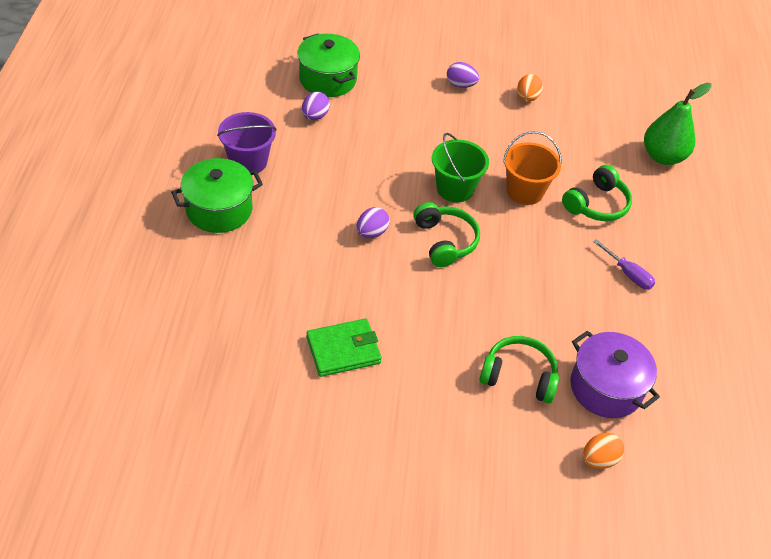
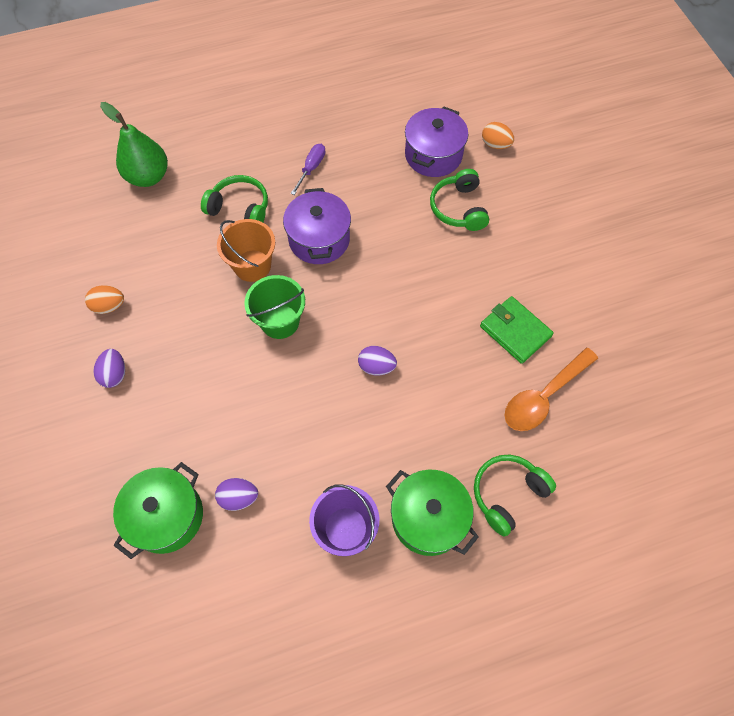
camera: 110 degrees left, 15 degrees up
green headphones [413,202,480,267] -> green headphones moved to [474,455,556,537]
none -> purple pot [283,188,351,264]
none -> orange spoon [505,348,598,431]

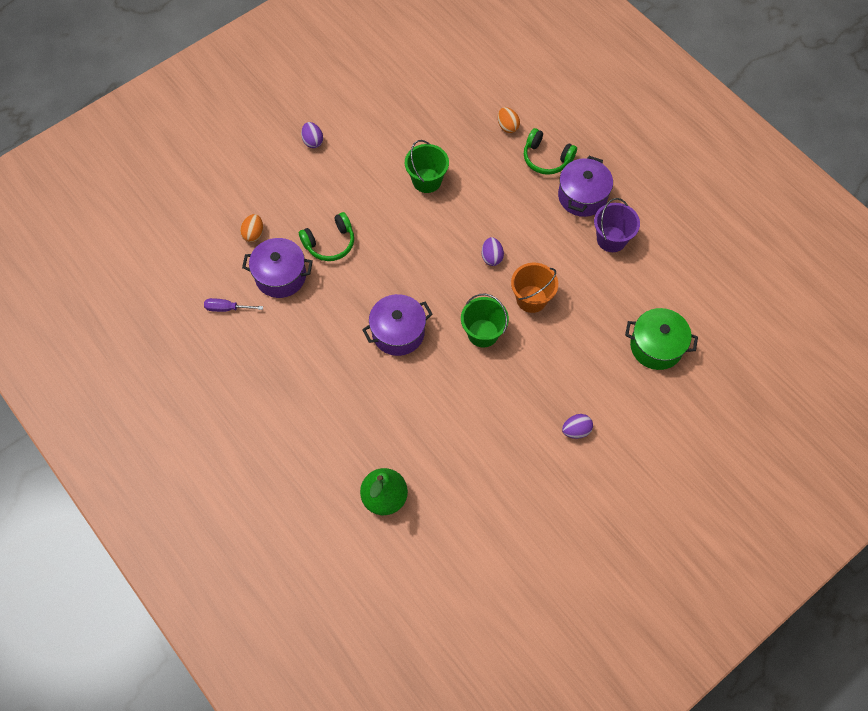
camera: 110 degrees left, 0 degrees up
orange egg [85,285,124,314] -> orange egg moved to [498,107,520,133]
green headphones [201,175,268,222] -> none
purple egg [215,478,258,511] -> purple egg moved to [301,122,323,148]
orange bucket [217,219,275,282] -> orange bucket moved to [511,263,558,313]
purple screwdriver [291,144,325,195] -> purple screwdriver moved to [204,298,263,312]
green pot [386,470,479,556] -> purple pot [558,156,613,217]
green wallet [480,296,554,364] -> green bucket [405,140,449,193]
orange spoon [505,348,598,431] -> none

